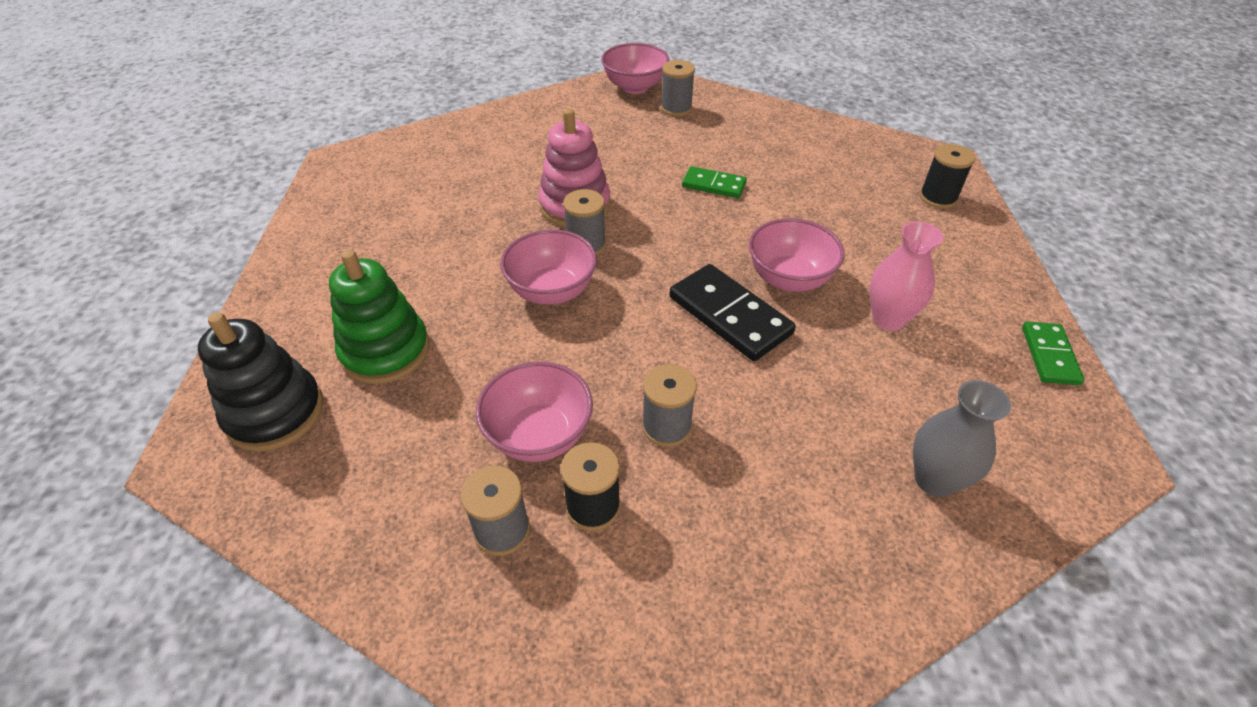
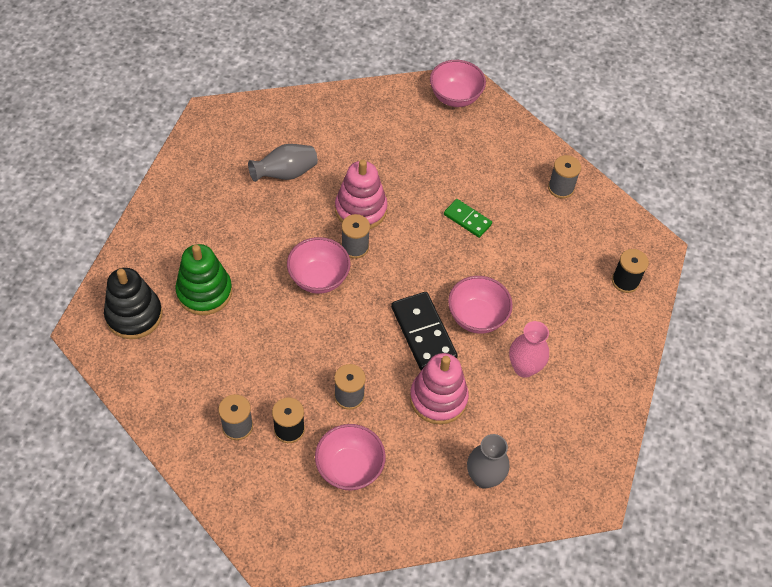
camera: 15 degrees right, 10 degrees up
pink bowl [476,361,593,462] -> pink bowl moved to [315,424,386,490]
grey spool [661,60,695,117] -> grey spool moved to [548,155,581,199]
green domino [1022,321,1084,385] -> none
none -> grey vase [248,144,318,182]
none -> pink stacking toy [410,353,469,424]

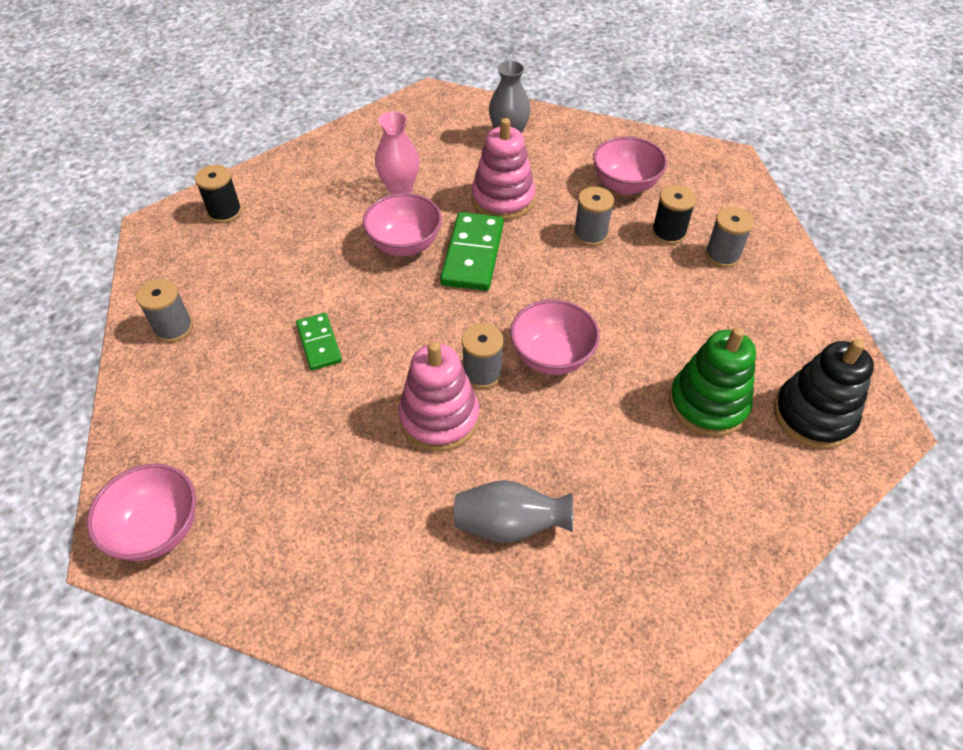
camera: 145 degrees left, 5 degrees down
black domino [391,292,458,370] -> green domino [440,212,504,291]

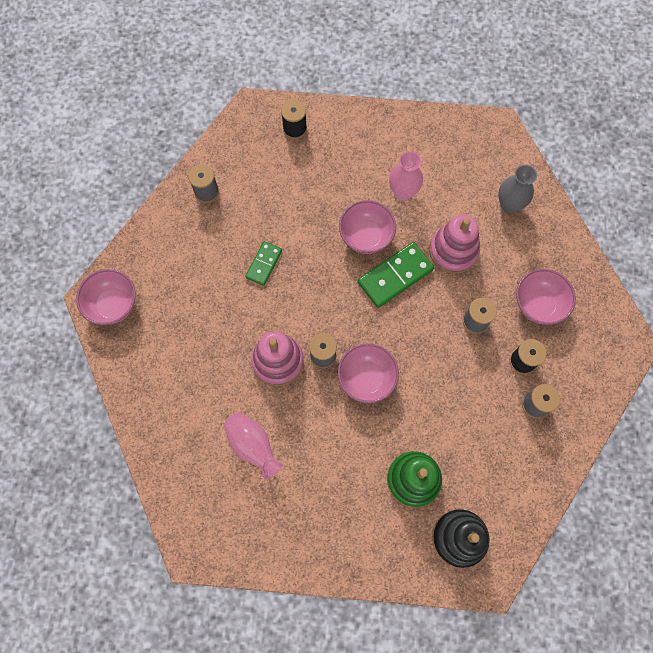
camera: 45 degrees right, 20 degrees up
grey vase [454,480,573,543] -> pink vase [224,412,283,479]

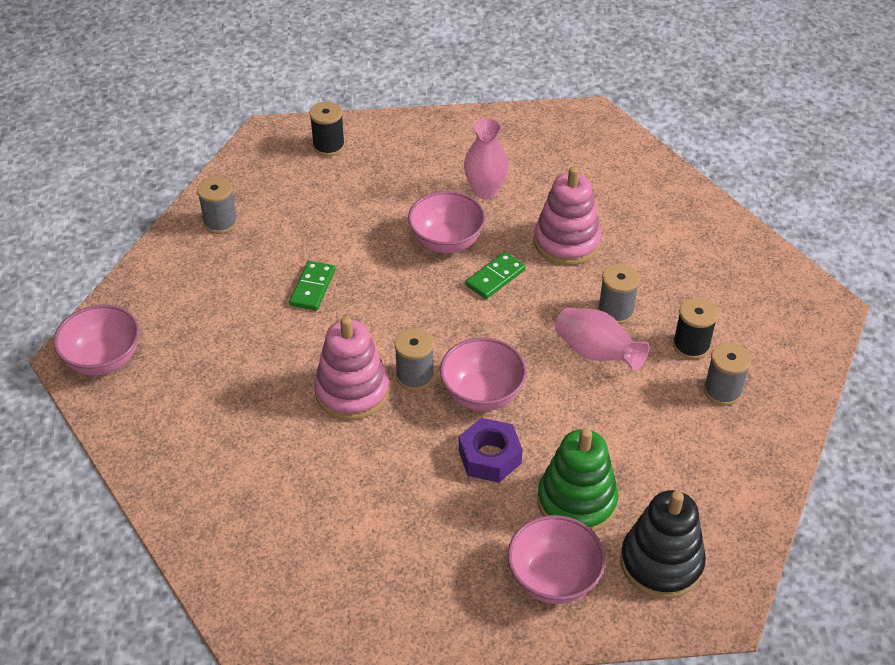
camera: 10 degrees left, 25 degrees down
pink vase [224,412,283,479] -> pink vase moved to [555,308,649,371]
green domino [358,242,434,308] -> green domino [465,252,526,299], size x0.60
grey vase [498,165,537,213] -> none
pink bowl [516,269,576,325] -> pink bowl moved to [508,515,606,604]
none -> purple nut [459,418,523,483]

